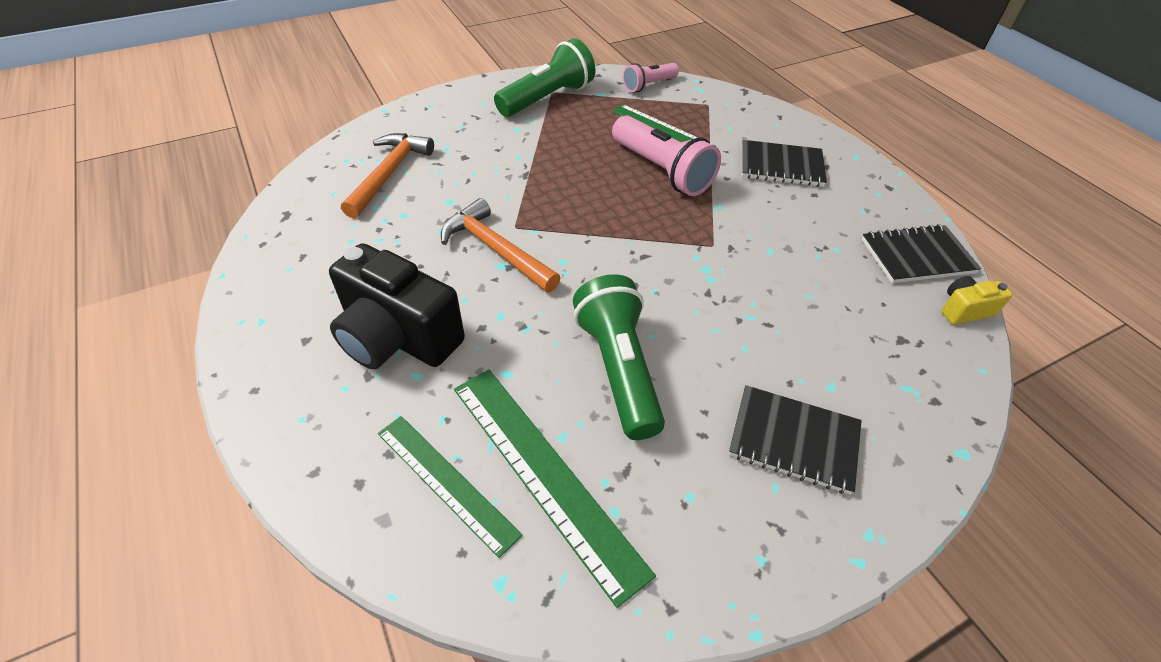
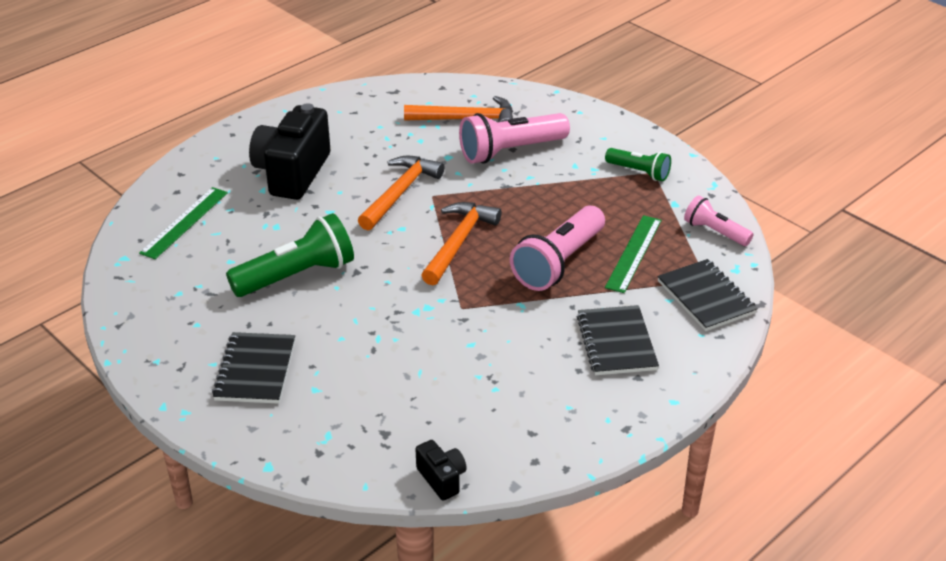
camera: 75 degrees right, 10 degrees down
green ruler [454,369,656,608] -> none
green flashlight [494,39,596,117] -> green flashlight [605,148,671,181], size x0.58
black notebook [862,224,981,283] -> black notebook moved to [657,259,758,331]
yellow camera [941,276,1012,325] -> black camera [416,440,467,501]
none -> orange hammer [421,202,501,285]
none -> pink flashlight [459,113,570,164]

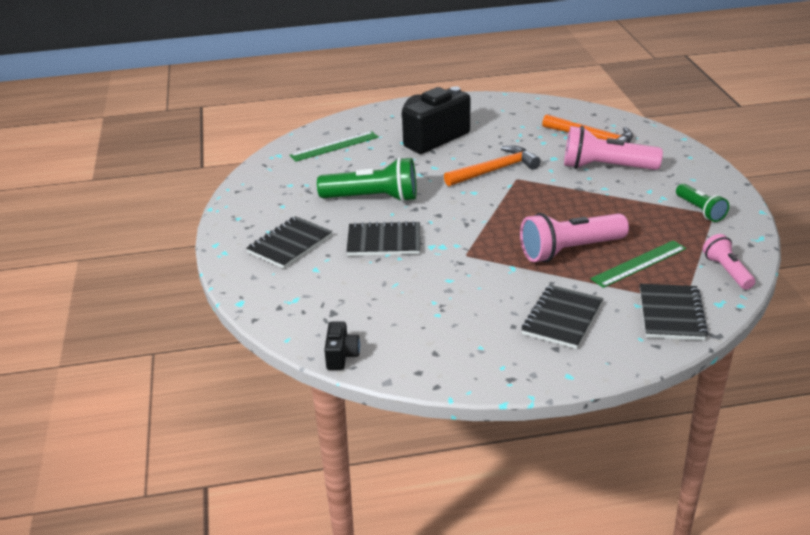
camera: 35 degrees right, 5 degrees down
orange hammer [421,202,501,285] -> none
none -> black notebook [346,221,420,256]

